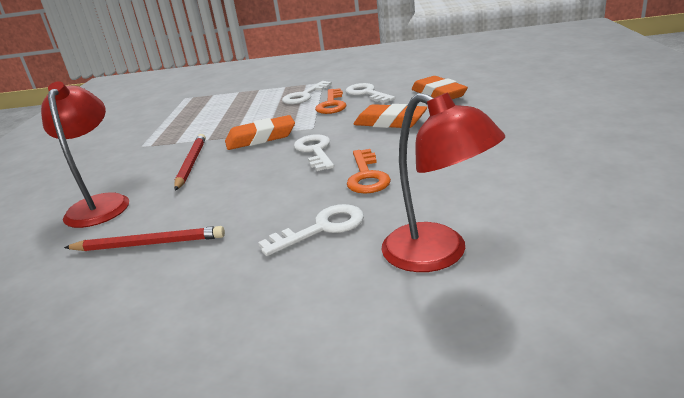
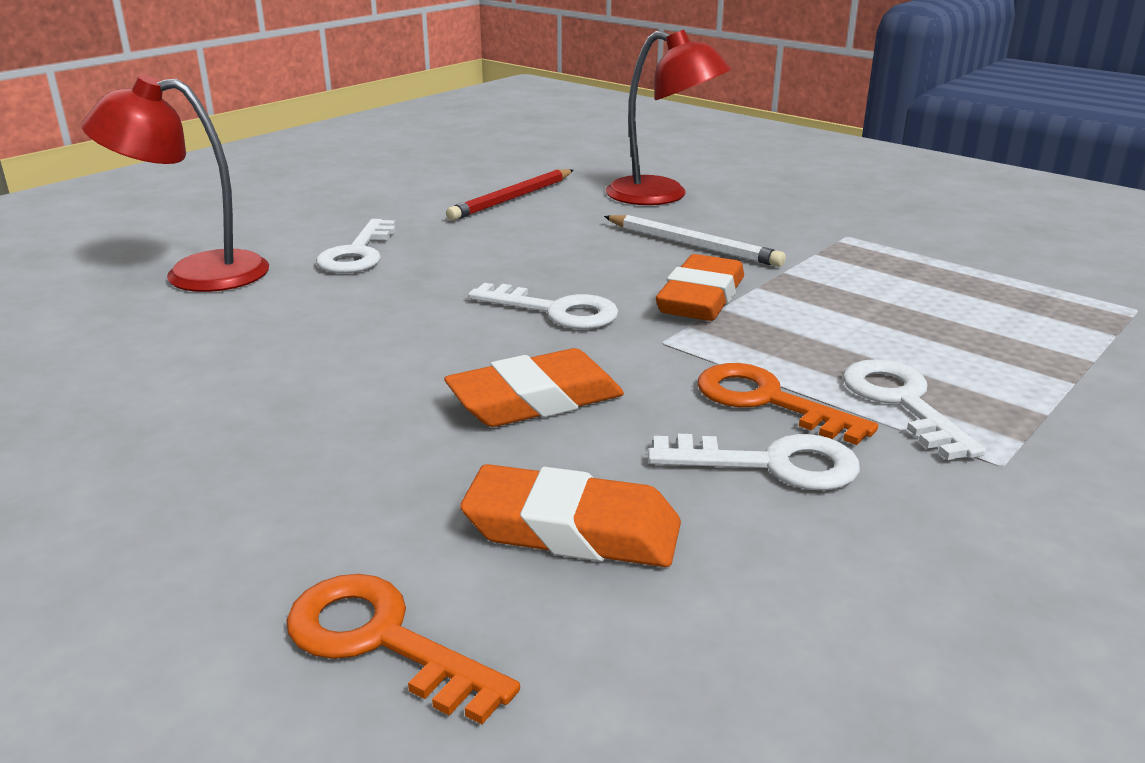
camera: 125 degrees right, 0 degrees up
red pencil [174,134,206,191] -> white pencil [604,215,786,267]
orange key [347,149,391,194] -> orange key moved to [286,574,520,724]

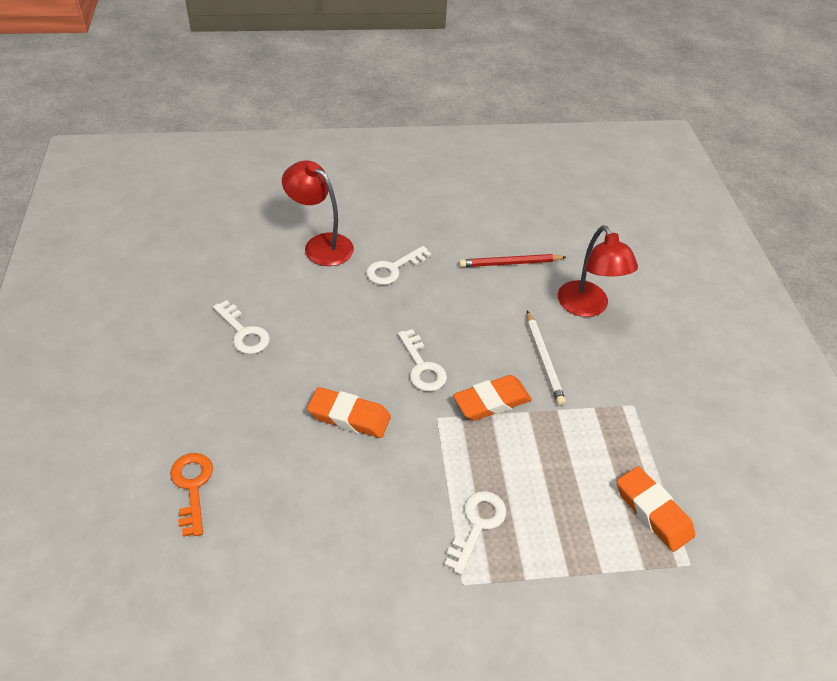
camera: 40 degrees right, 20 degrees up
orange eraser [460,464,681,567] -> orange eraser moved to [617,466,695,552]
white key [648,434,860,490] -> white key moved to [213,300,270,354]
orange key [698,363,878,445] -> none

